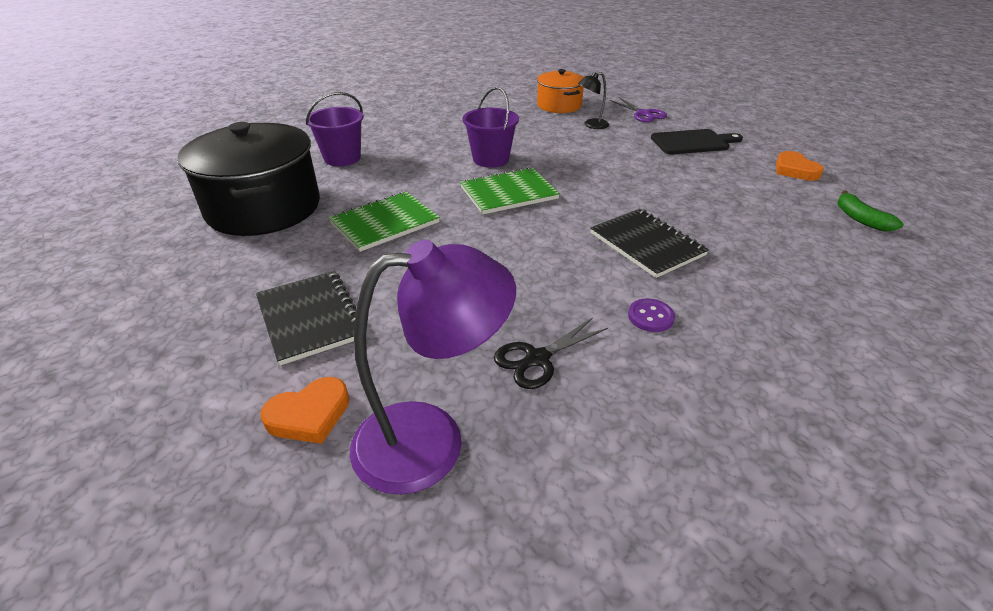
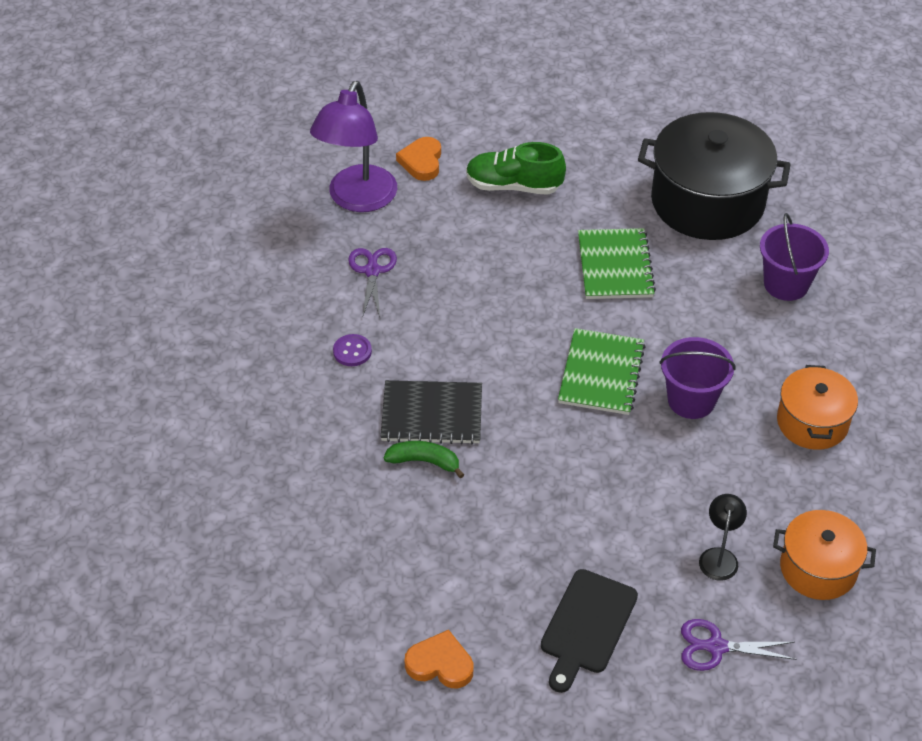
camera: 125 degrees right, 10 degrees up
black notebook [256,271,356,366] -> green shoe [466,142,566,195]
black scissors [494,318,608,389] -> purple scissors [348,248,397,318]
green banana [838,190,903,232] -> green banana moved to [384,441,464,479]
none -> orange pot [777,365,858,450]

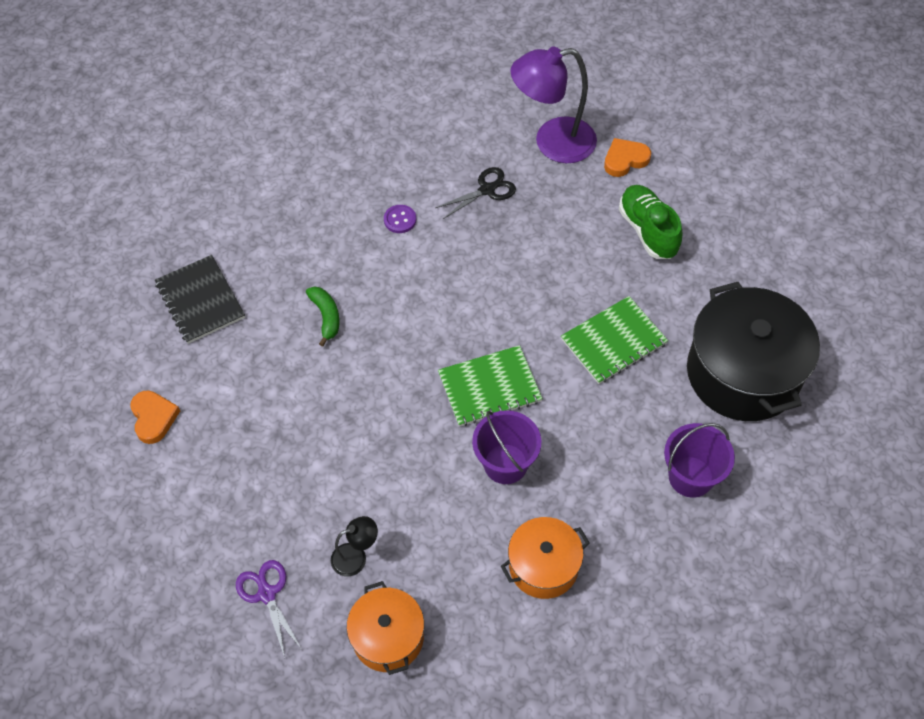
camera: 60 degrees right, 10 degrees up
purple scissors [348,248,397,318] -> black scissors [435,167,516,219]
black notebook [381,380,482,445] -> black notebook moved to [155,255,245,344]
black cutting board [541,569,638,693] -> none

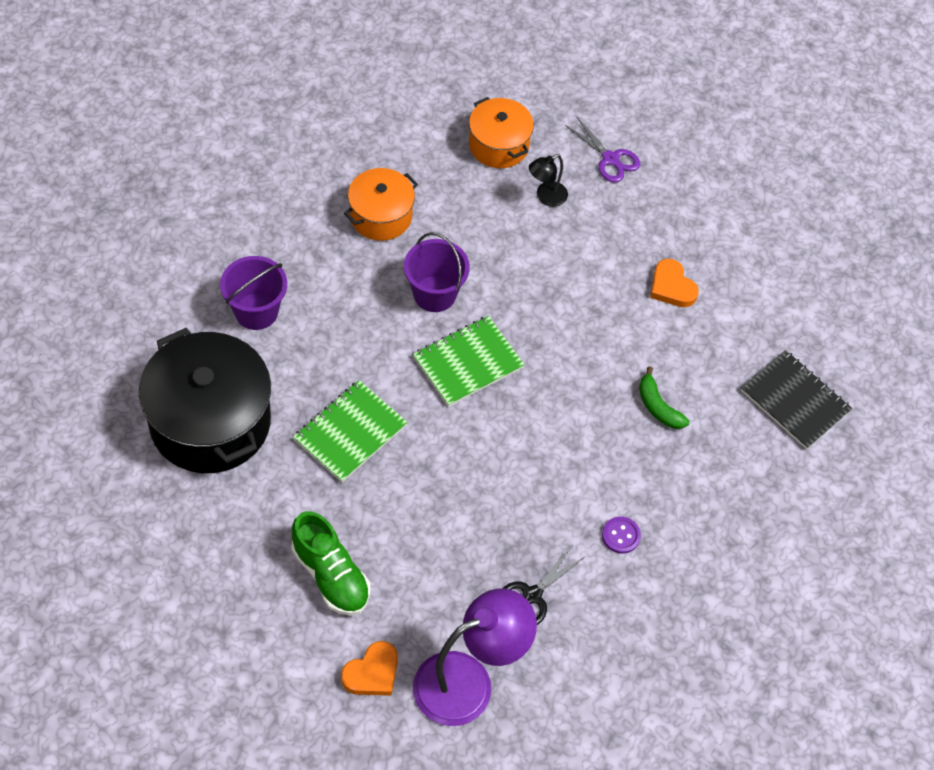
camera: 160 degrees right, 0 degrees up
orange heart [130,390,180,444] -> orange heart moved to [650,259,699,307]

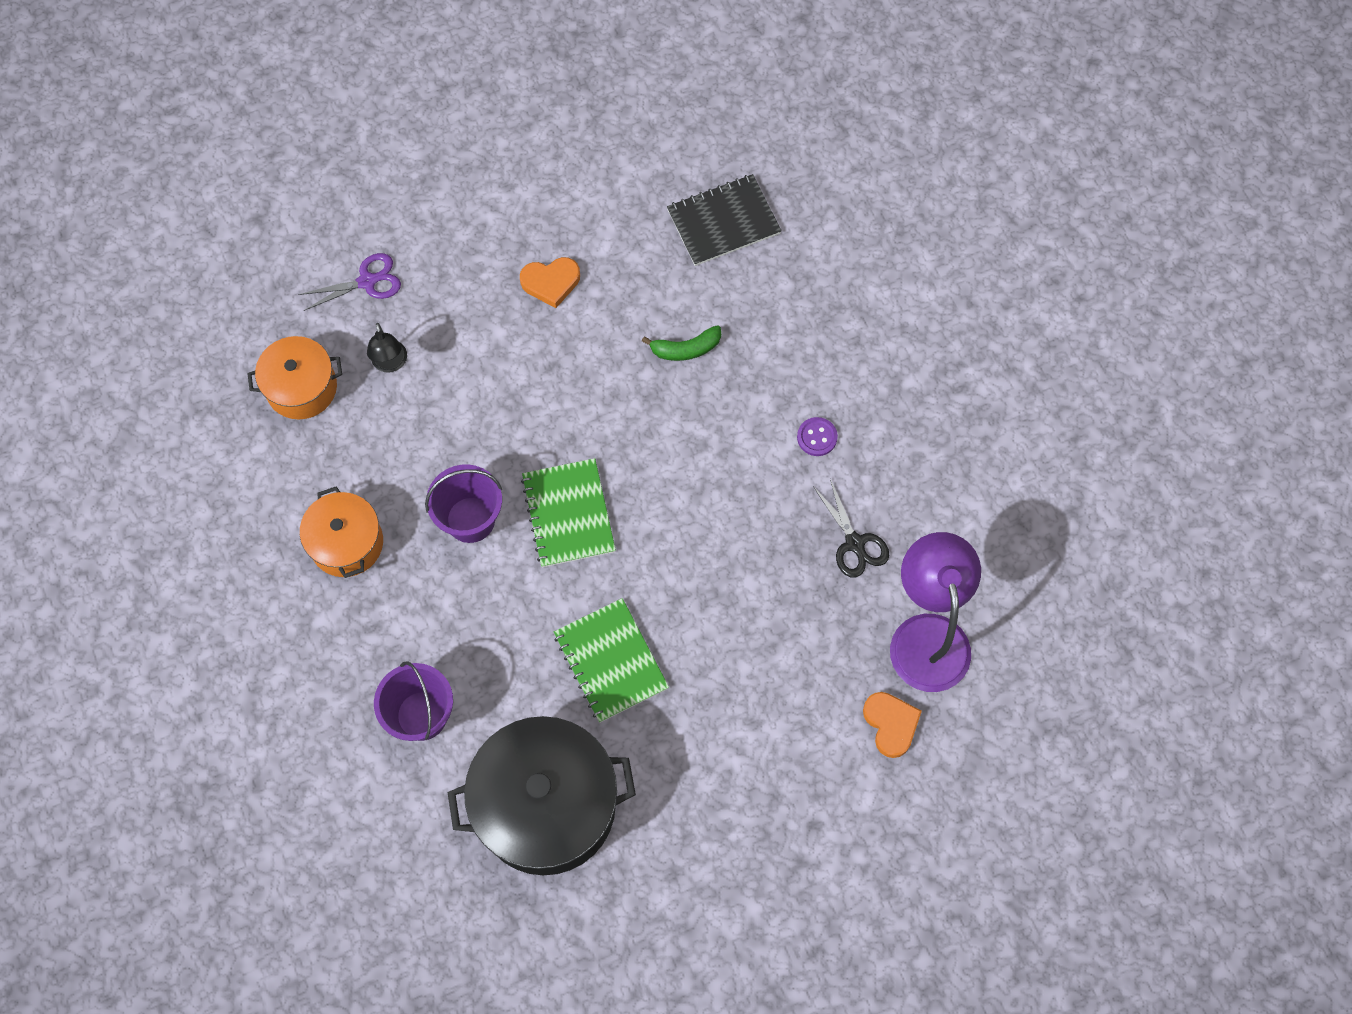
camera: 65 degrees left, 10 degrees up
green shoe [291,511,370,615] -> none

